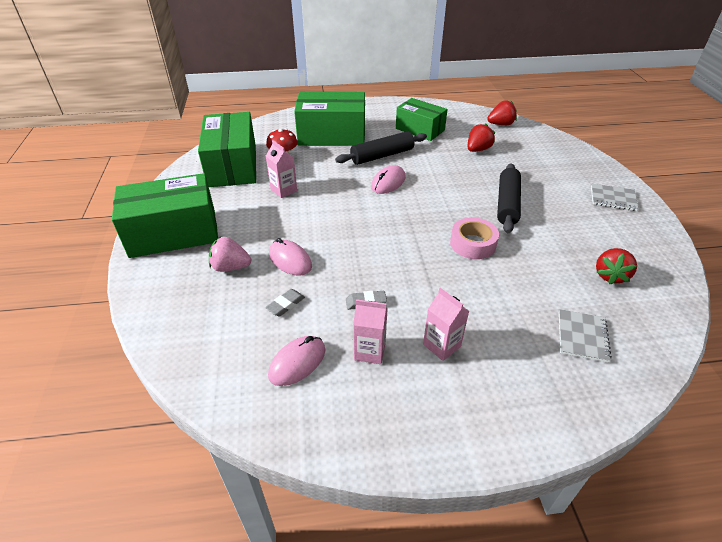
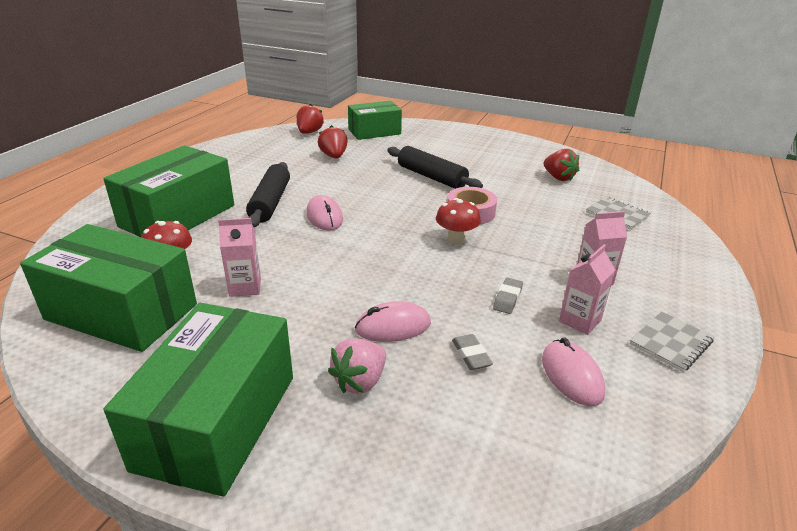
camera: 60 degrees left, 10 degrees down
green box [396,98,448,141] -> green box moved to [348,101,402,140]
grey notebook [591,184,639,211] -> grey notebook moved to [629,311,714,372]
none -> red mushroom [436,198,481,245]

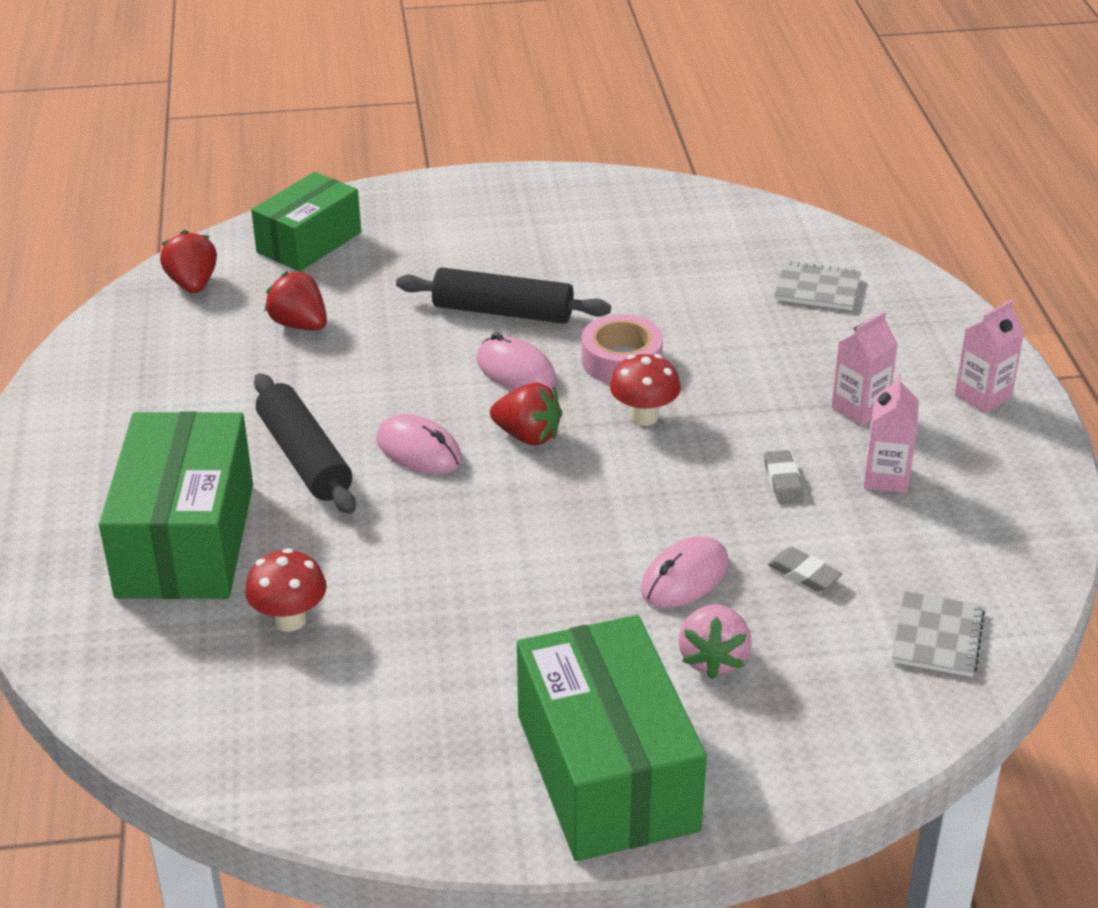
camera: 30 degrees left, 5 degrees up
green box [20,224,197,352] -> none
pink carton [218,218,261,297] -> pink carton moved to [955,300,1025,413]
pink mouse [542,337,606,406] -> pink mouse moved to [476,333,556,390]
red strawberry [544,149,579,181] -> red strawberry moved to [490,382,562,446]
grey notebook [629,311,714,372] -> grey notebook moved to [892,591,985,677]

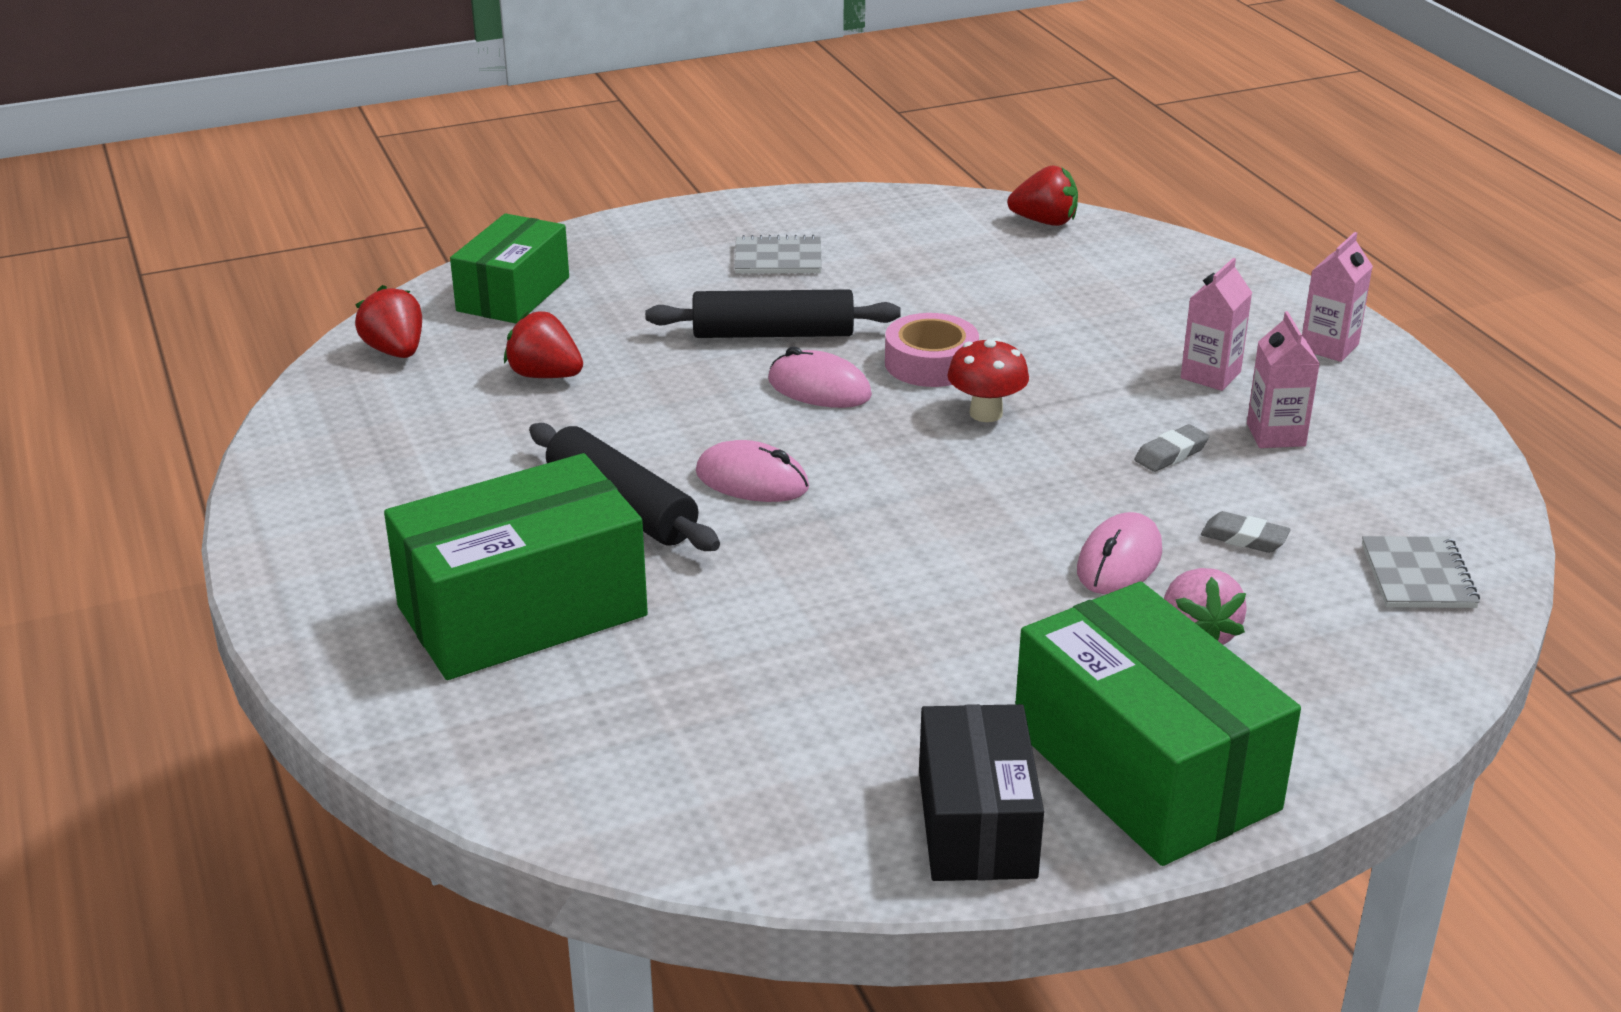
camera: 15 degrees left, 5 degrees down
green box [99,411,253,599] -> green box turned 75 degrees clockwise [384,453,648,680]
red mushroom [245,548,327,632] -> none
red strawberry [490,382,562,446] -> red strawberry moved to [1007,166,1078,226]
grey eraser [764,450,804,504] -> grey eraser turned 75 degrees clockwise [1134,424,1209,472]
grey notebook [774,261,861,310] -> grey notebook moved to [734,235,822,274]
none -> black box [919,704,1044,881]

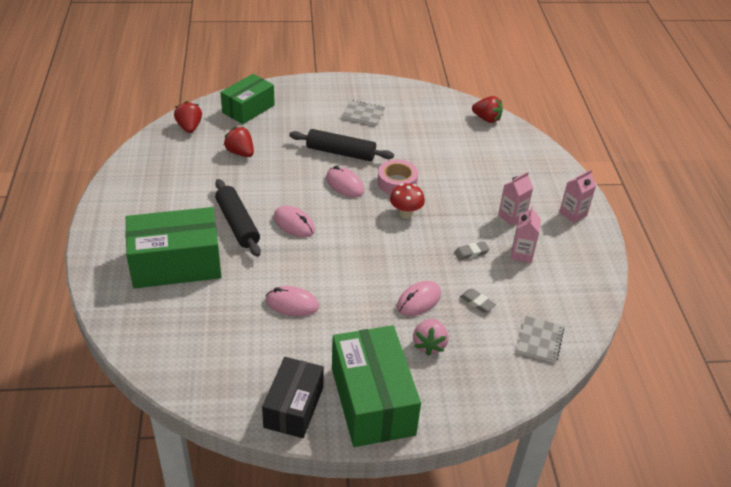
camera: 15 degrees right, 10 degrees up
none -> pink mouse [265,286,319,316]

